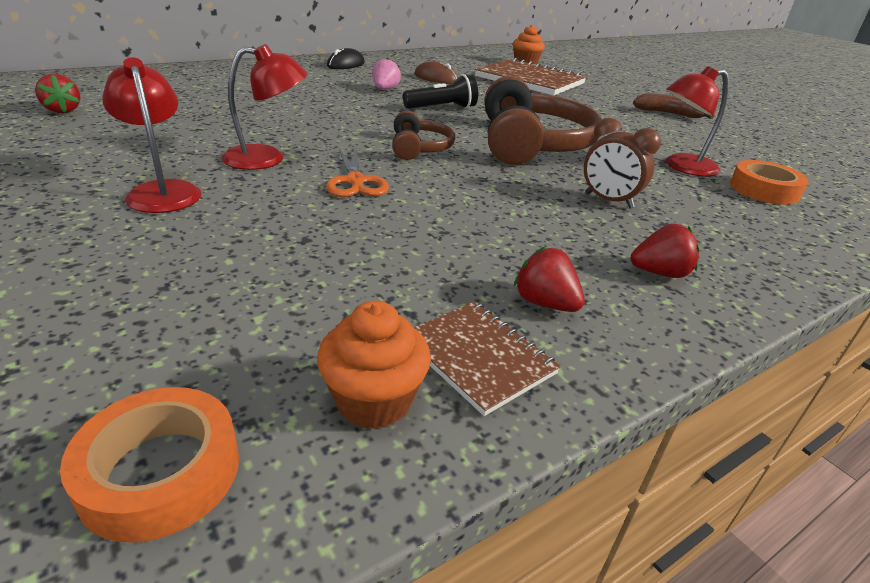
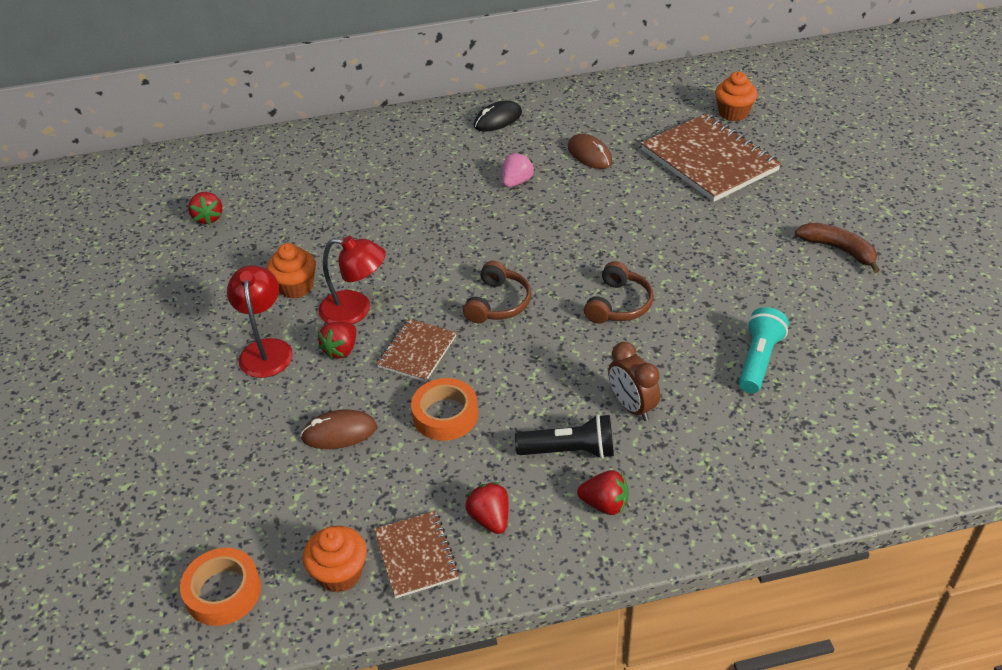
camera: 25 degrees right, 10 degrees up
orange scissors [326,148,389,197] -> brown notebook [376,319,456,382]
black flashlight [403,74,478,109] -> black flashlight moved to [515,414,614,459]
brown headphones [485,76,602,165] -> brown headphones [584,261,654,324], size x0.51
red lamp [666,66,729,177] -> turquoise flashlight [739,307,789,393]
orange tape [730,160,808,205] -> orange tape moved to [411,378,478,441]
none -> orange cupcake [267,243,316,299]
none -> brown mouse [300,410,377,449]
none -> red strawberry [318,322,356,359]

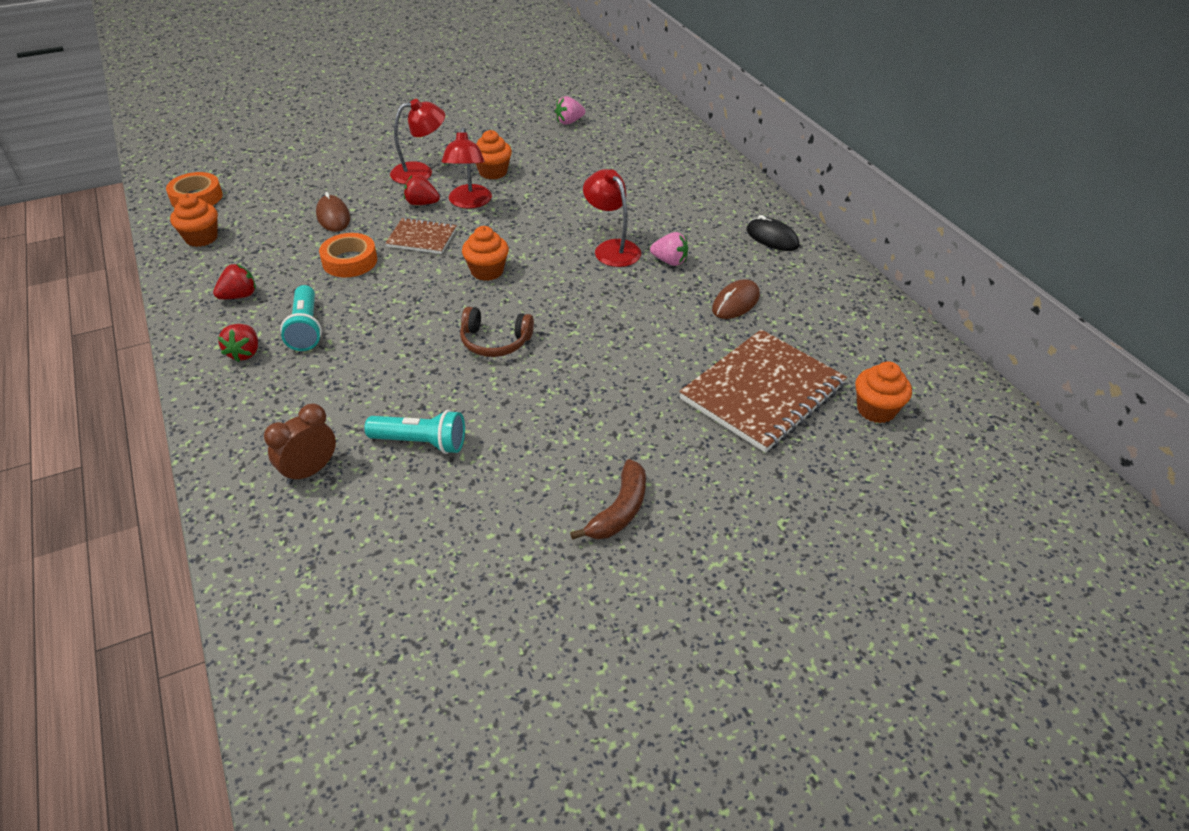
camera: 75 degrees right, 0 degrees up
red strawberry [188,192,222,225] -> pink strawberry [555,96,585,125]
brown notebook [374,511,459,599] -> none
brown headphones [463,261,532,323] -> orange cupcake [462,226,509,281]
black flashlight [515,414,614,459] -> turquoise flashlight [280,285,322,351]
brown clock [608,342,660,421] -> brown clock moved to [264,404,336,485]
none -> red lamp [583,169,641,267]

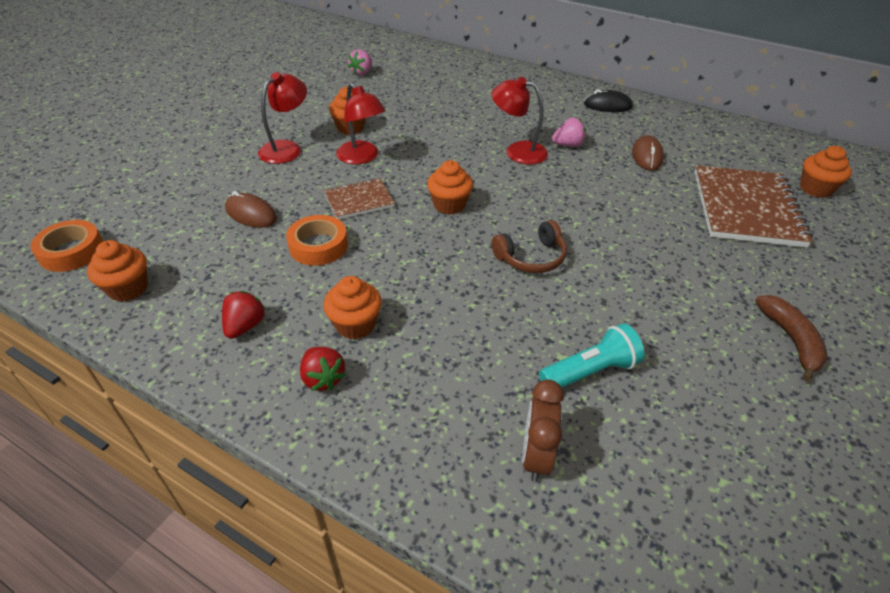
camera: 35 degrees left, 0 degrees up
turquoise flashlight [280,285,322,351] -> orange cupcake [323,276,382,339]
red strawberry [404,175,440,205] -> none

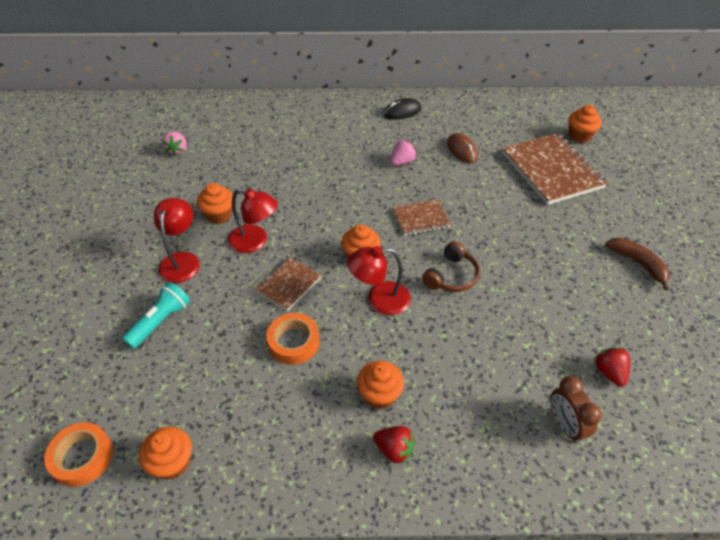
camera: 30 degrees left, 5 degrees up
red strawberry [222,291,266,339] -> red strawberry moved to [594,348,630,387]
brown mouse [225,191,277,228] -> none
red lamp [492,77,548,164] -> red lamp moved to [347,246,411,315]
turquoise flashlight [539,323,645,388] -> turquoise flashlight moved to [122,282,190,349]
none -> brown notebook [393,199,451,236]

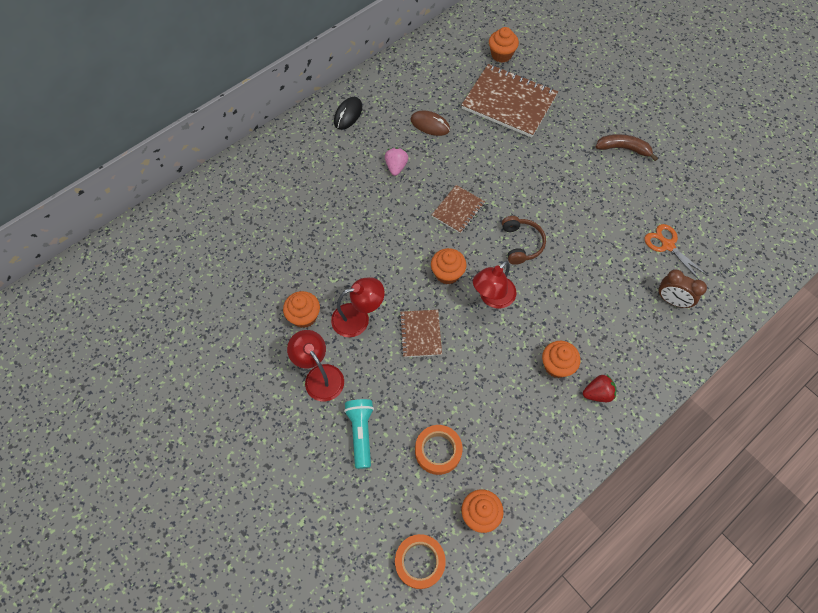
camera: 40 degrees left, 15 degrees up
pink strawberry [162,132,187,156] -> none
orange tape [266,313,319,365] -> orange tape moved to [415,425,463,475]
red strawberry [594,348,630,387] -> orange scissors [645,224,708,280]

